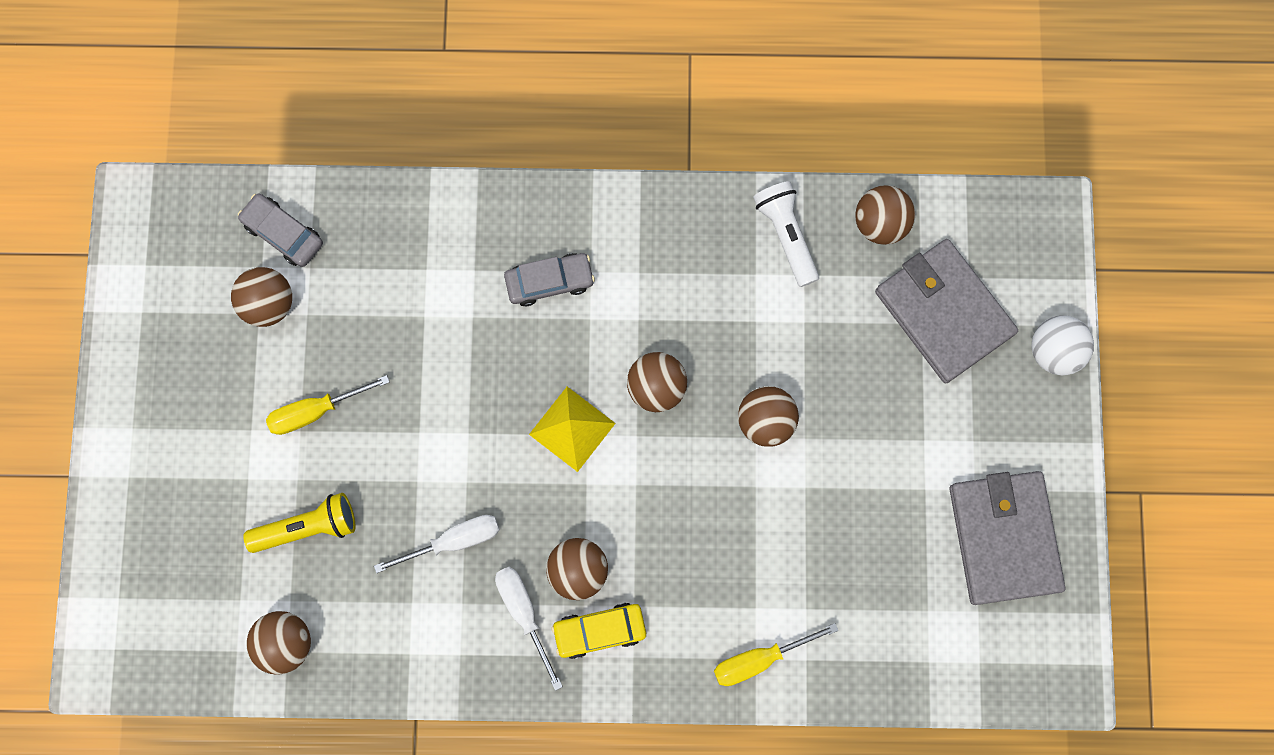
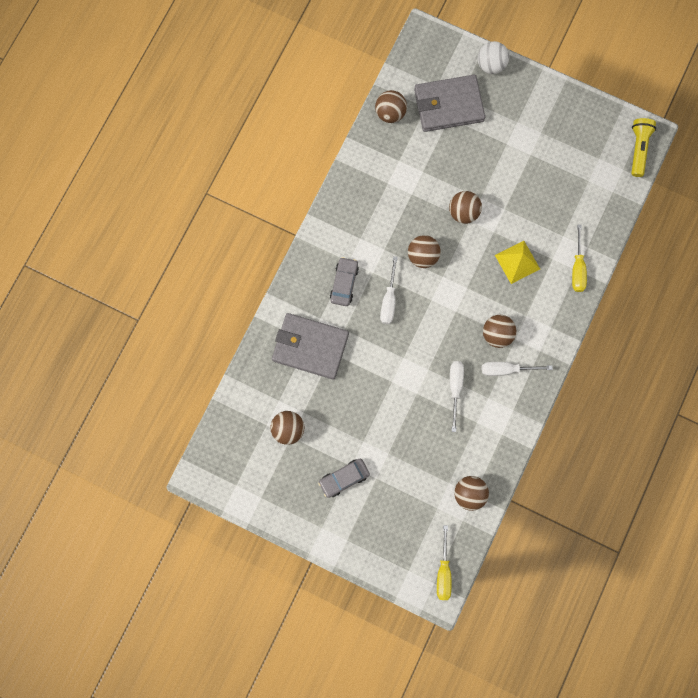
camera: 65 degrees left, 0 degrees up
grey car [238,194,323,267] -> grey car moved to [318,459,370,498]
yellow flashlight [243,493,356,553] -> yellow flashlight moved to [631,118,656,177]
yellow screwdriver [266,375,390,435] -> yellow screwdriver moved to [437,525,451,600]
yellow pyramid [529,387,616,472] -> yellow pyramid moved to [495,241,540,284]
yellow car [552,603,646,659] -> none
white flashlight [753,181,819,287] -> none
grey wallet [949,471,1065,605] -> grey wallet moved to [272,313,349,380]
none -> white screwdriver [380,256,398,324]

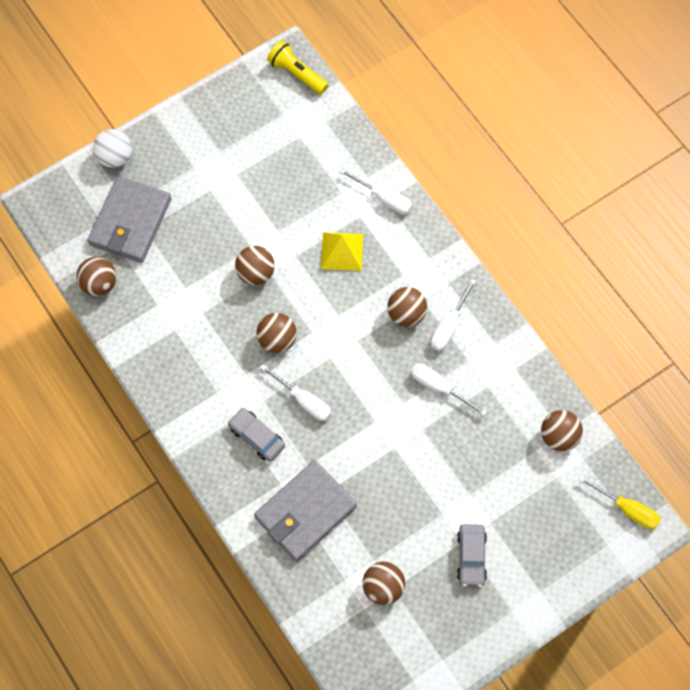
camera: 60 degrees left, 10 degrees down
yellow screwdriver [572,224,587,292] -> white screwdriver [340,168,412,214]

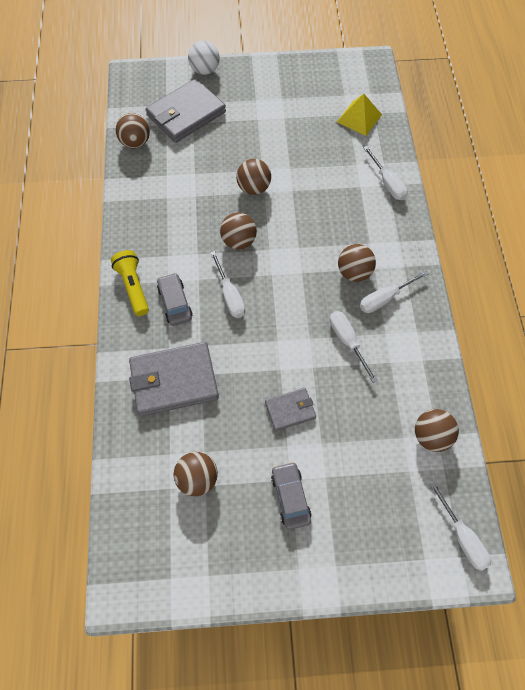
camera: 30 degrees right, 5 degrees down
yellow flashlight [267,40,329,94] -> yellow flashlight moved to [111,250,149,316]
yellow pyramid [321,232,363,271] -> yellow pyramid moved to [337,94,382,136]
grey car [457,524,487,587] -> grey car turned 135 degrees clockwise [271,462,312,530]
yellow screwdriver [579,476,661,529] -> white screwdriver [429,481,491,571]
none -> grey wallet [265,388,316,431]

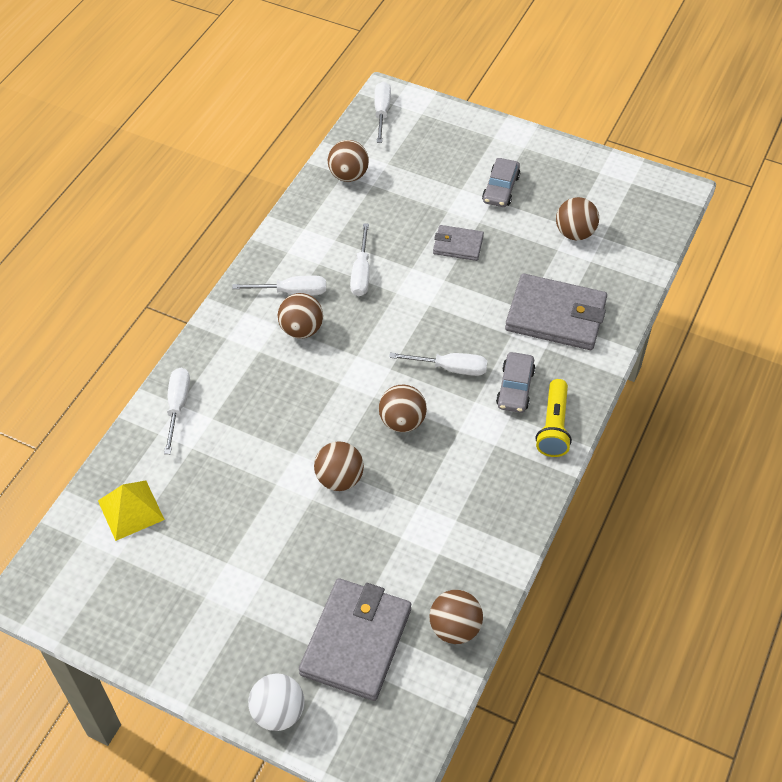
camera: 150 degrees left, 10 degrees down
grey wallet [146,78,226,143] -> grey wallet turned 60 degrees counterclockwise [299,578,411,701]
white screwdriver [210,251,245,318] -> white screwdriver turned 90 degrees clockwise [389,353,487,376]

